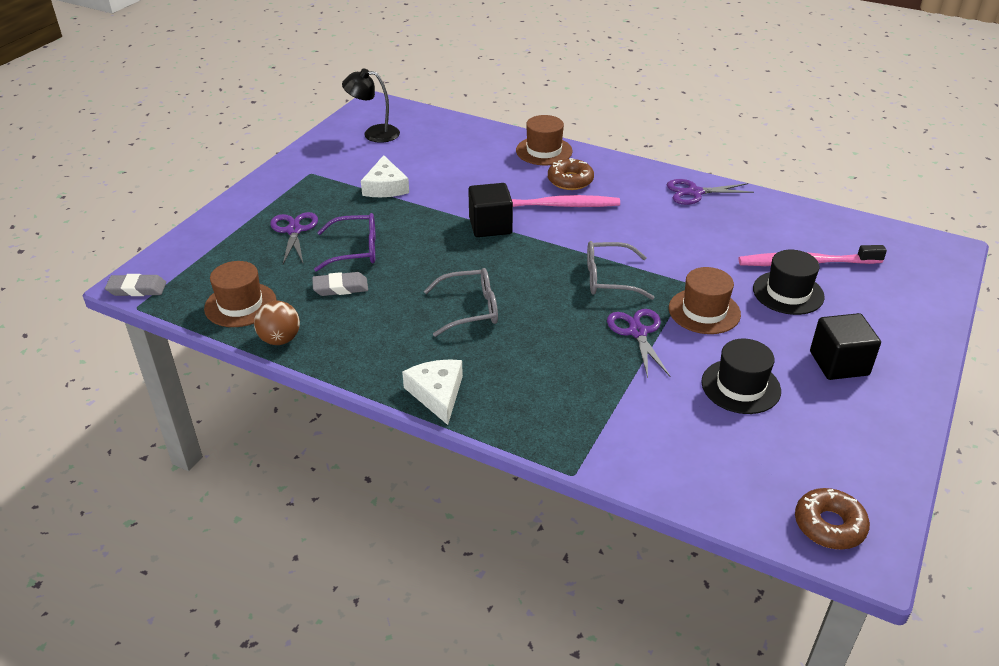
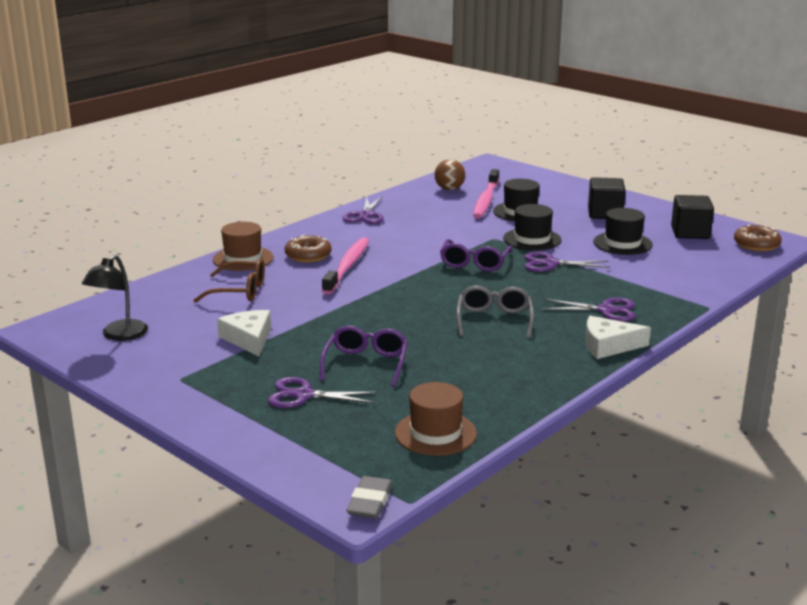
camera: 75 degrees left, 15 degrees down
brown ball [254,301,300,345] -> brown ball moved to [435,159,465,190]
grey eraser [312,272,368,296] -> none
white cheese [361,155,409,197] -> white cheese turned 120 degrees counterclockwise [217,310,271,356]
black cube [468,183,513,237] -> black cube moved to [671,195,714,239]
grey glasses [587,241,655,300] -> purple glasses [440,239,512,271]
brown hat [669,267,741,334] -> black hat [503,204,561,251]
none -> brown glasses [193,259,265,303]
none -> purple scissors [542,298,635,322]

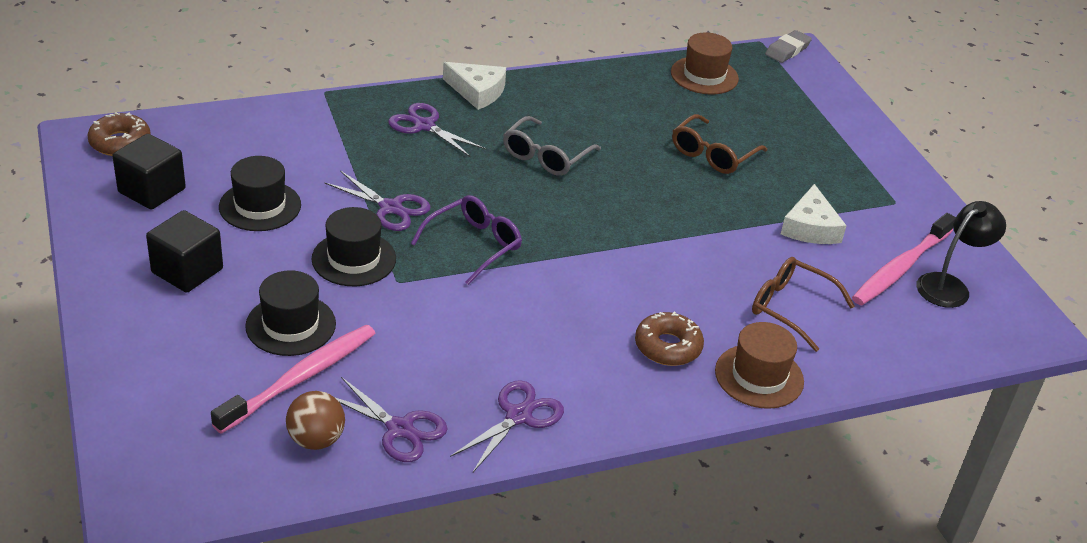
camera: 155 degrees left, 15 degrees up
purple scissors [268,377,378,408] -> purple scissors moved to [334,377,448,462]
purple glasses [320,326,408,387] -> brown glasses [672,114,767,174]
pink toothbrush [322,237,369,294] -> pink toothbrush moved to [852,213,956,305]

